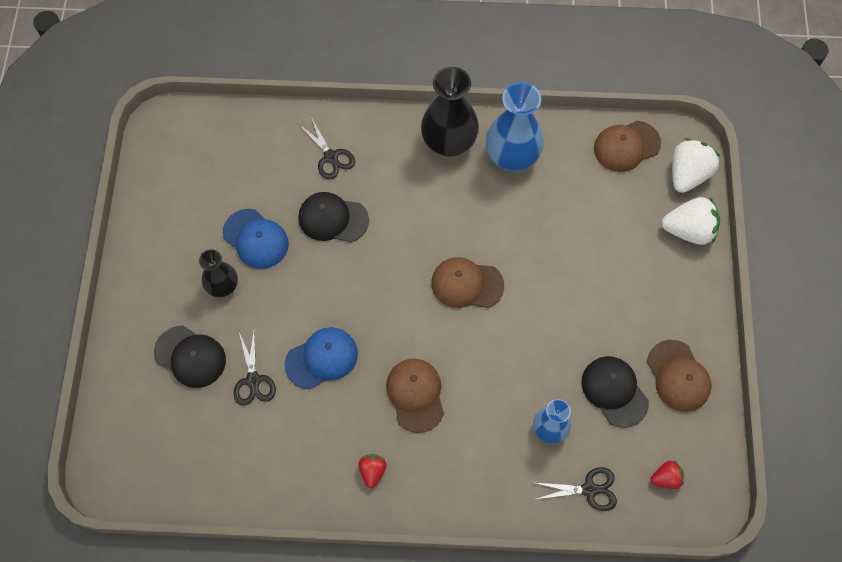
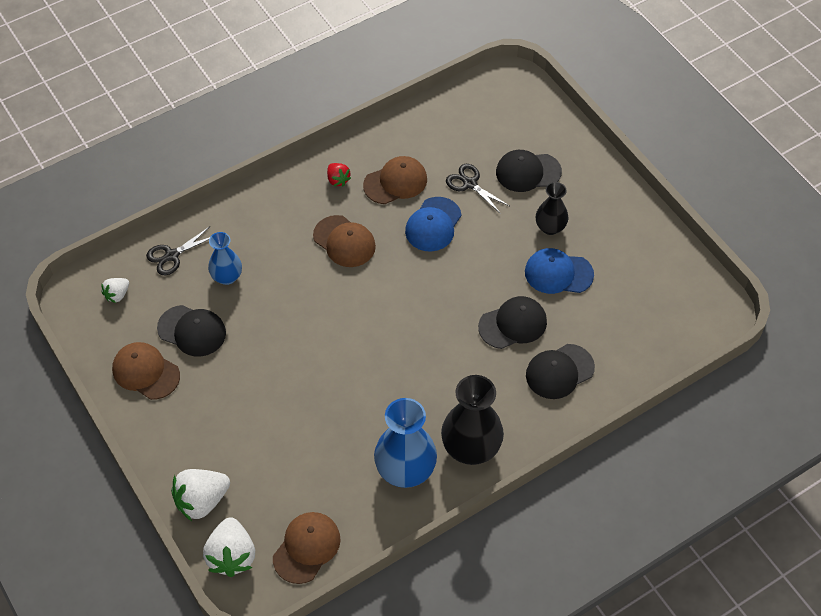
camera: 145 degrees right, 10 degrees down
black scissors [299,117,355,179] -> black cap [526,344,595,399]
brown cap [431,257,504,308] -> brown cap moved to [363,156,427,204]
red strawberry [650,460,684,489] -> white strawberry [101,278,129,303]

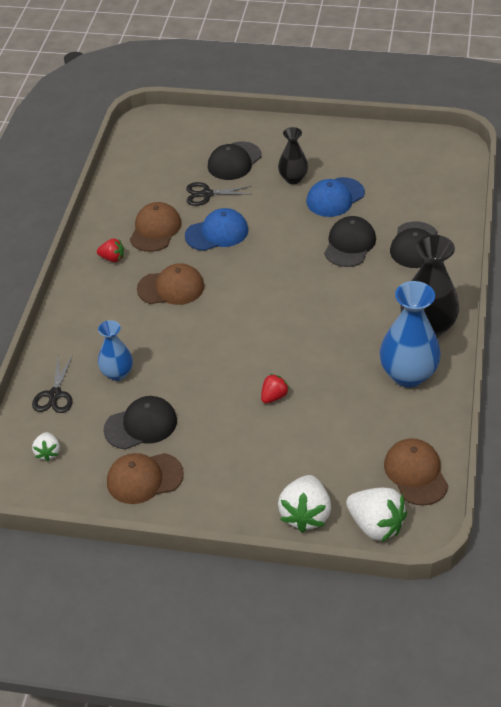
camera: 45 degrees left, 10 degrees down
blue cap [405,197,462,252] -> blue cap turned 90 degrees counterclockwise [185,208,248,251]
none -> red strawberry [261,374,289,404]

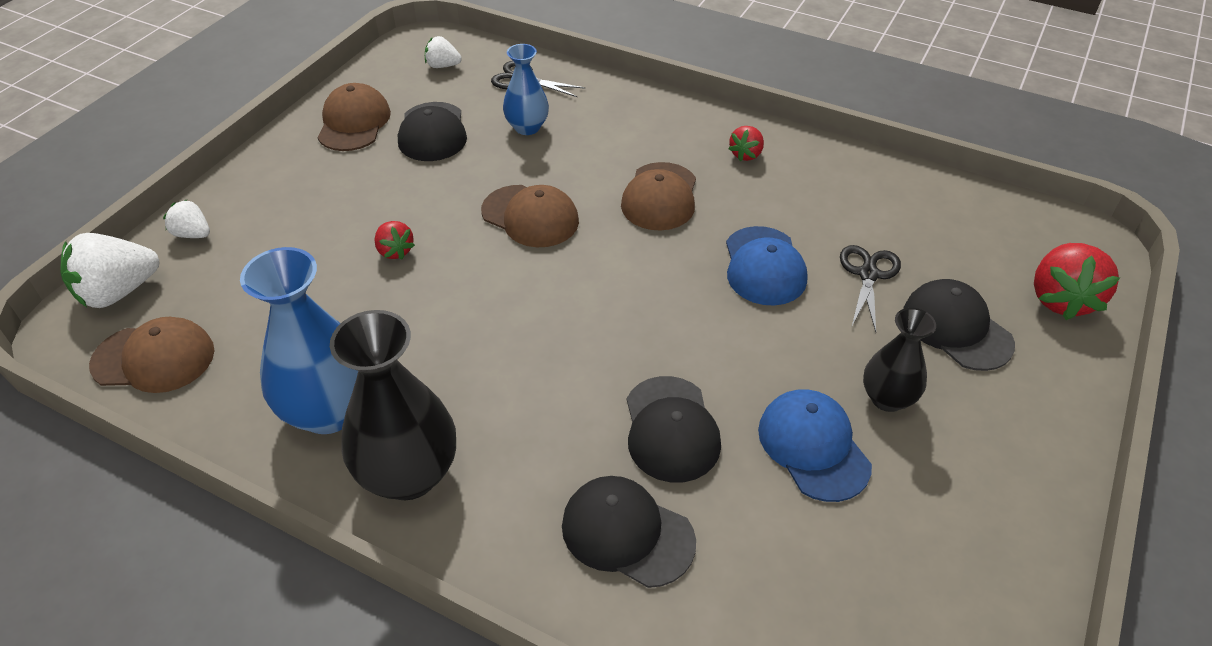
camera: 105 degrees right, 0 degrees up
brown cap [130,202,181,252] -> brown cap moved to [481,185,579,247]
white strawberry [278,475,331,532] -> white strawberry [163,200,210,238], size x0.55
black cap [324,216,376,267] -> black cap turned 45 degrees clockwise [627,376,721,483]
none -> red strawberry [1034,243,1120,320]

